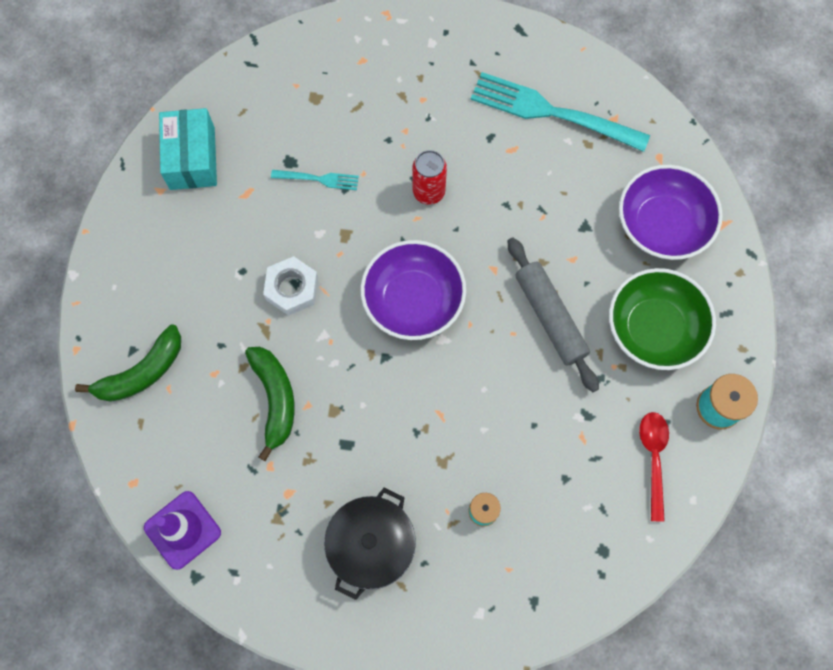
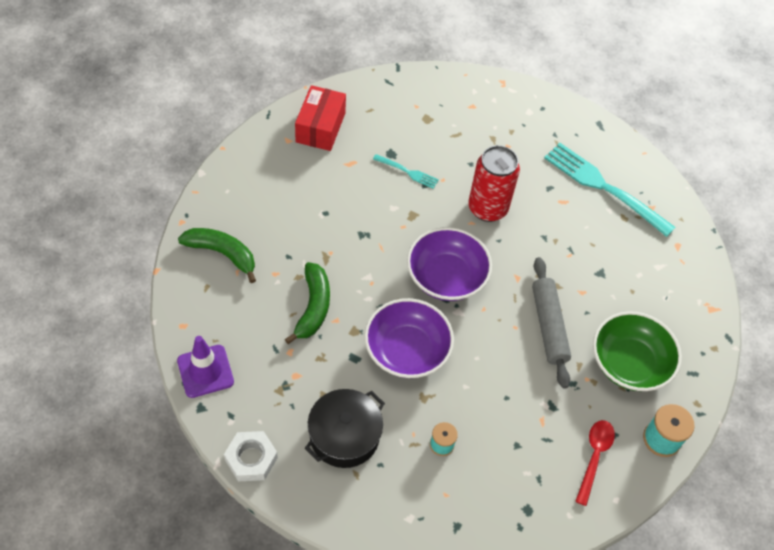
camera: 15 degrees right, 15 degrees down
green banana [75,324,181,402] -> green banana turned 135 degrees counterclockwise [178,228,256,283]
turquoise box [159,108,217,190] -> red box [295,85,346,151]
white nut [263,256,318,316] -> white nut moved to [224,431,278,481]
red can [412,150,447,205] -> red can [468,145,520,222], size x1.56
purple bowl [619,165,723,260] -> purple bowl moved to [364,298,454,378]

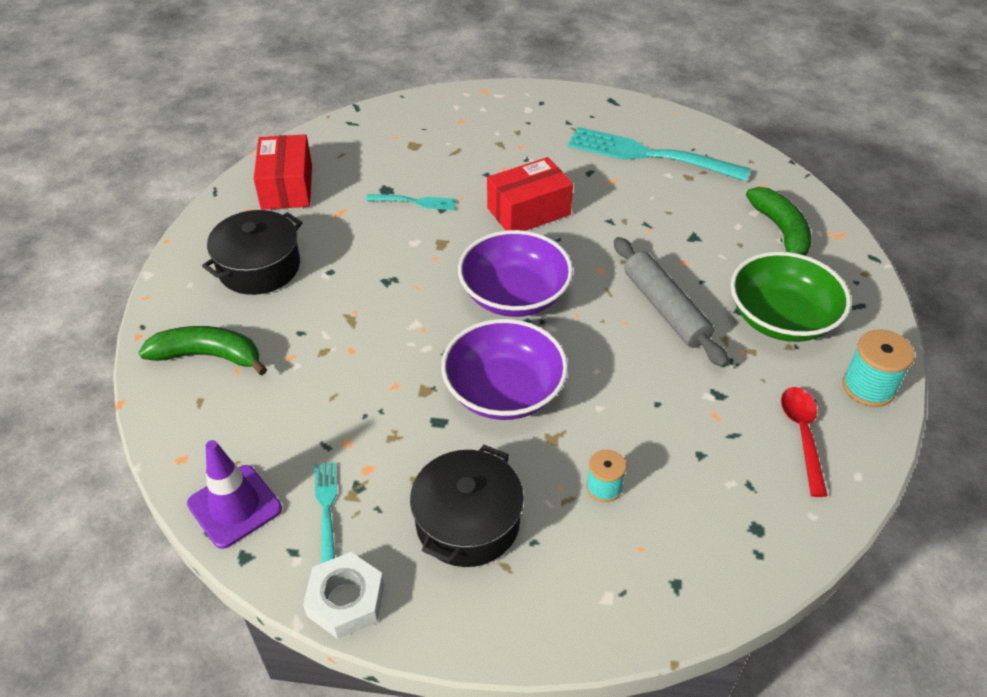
camera: 15 degrees left, 10 degrees down
green banana [285,262,330,344] -> green banana moved to [746,187,812,256]
red can [468,145,520,222] -> red box [487,157,573,231]
none -> black pot [202,210,302,295]
none -> turquoise fork [315,462,337,563]

